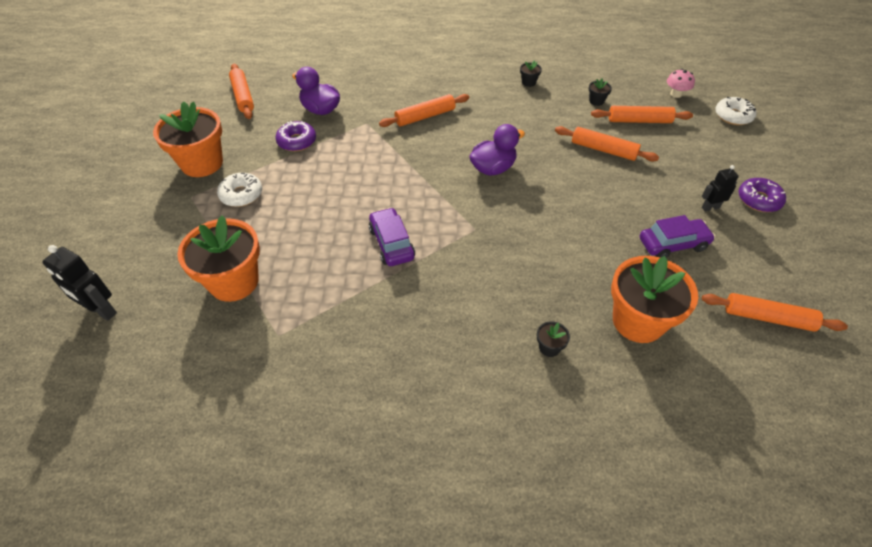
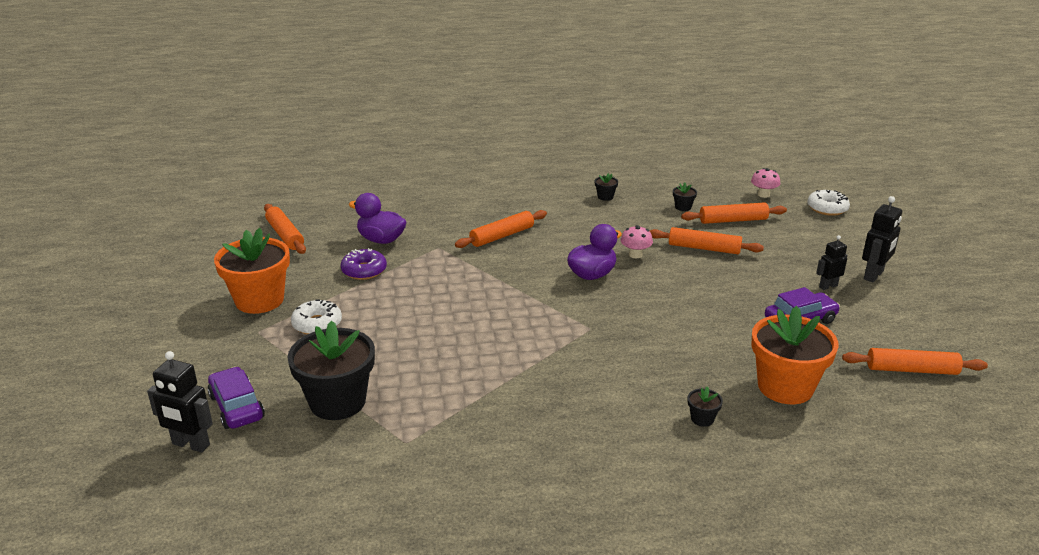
camera: 10 degrees left, 20 degrees down
orange flower pot [177,216,260,302] -> black flower pot [287,321,375,420]
purple car [369,207,415,266] -> purple car moved to [207,367,265,429]
purple donut [738,178,786,212] -> black robot [862,196,902,283]
none -> pink mushroom [621,225,653,258]

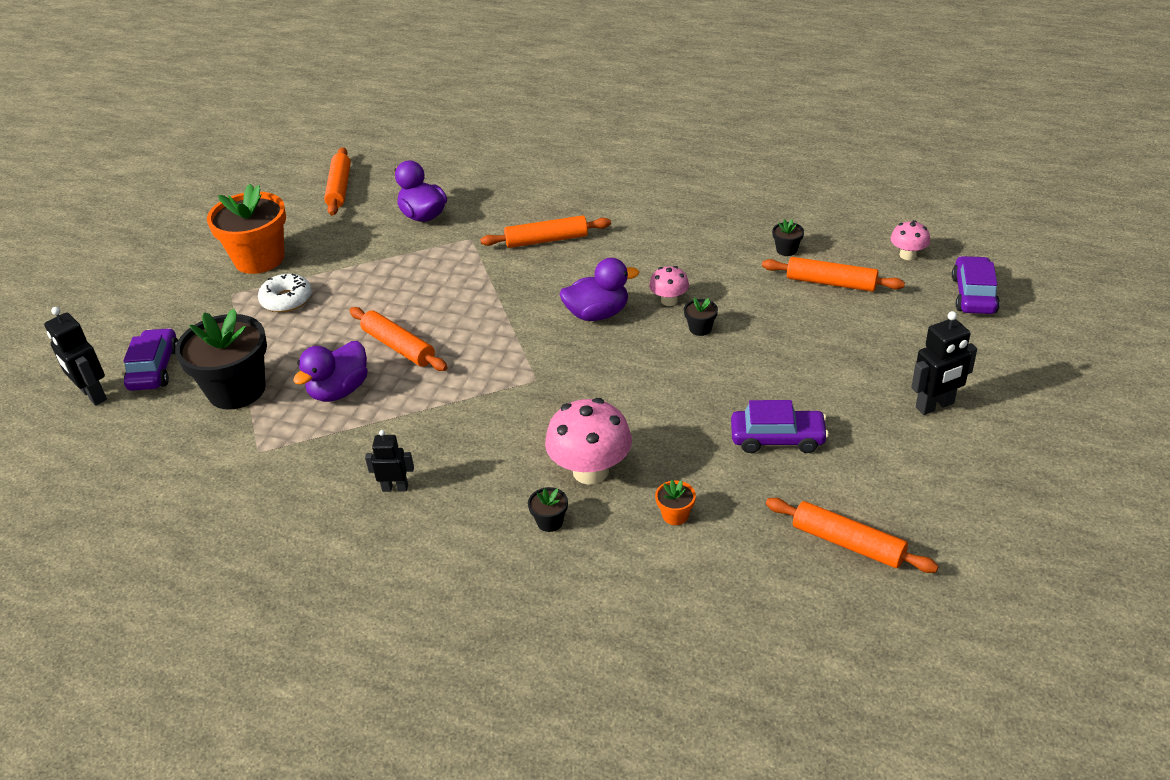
camera: 30 degrees right, 10 degrees up
purple donut [340,248,387,280] -> none
black flower pot [595,173,618,201] -> black flower pot moved to [684,298,718,336]
orange rolling pin [650,227,764,254] -> orange rolling pin moved to [349,307,448,371]
orange flower pot [751,306,839,404] -> orange flower pot [655,480,696,525], size x0.40
white donut [807,190,850,216] -> purple car [952,256,1000,314]
black robot [816,235,847,290] -> black robot moved to [365,430,414,492]
none -> purple duck [293,341,368,402]
none -> pink mushroom [545,398,632,485]

